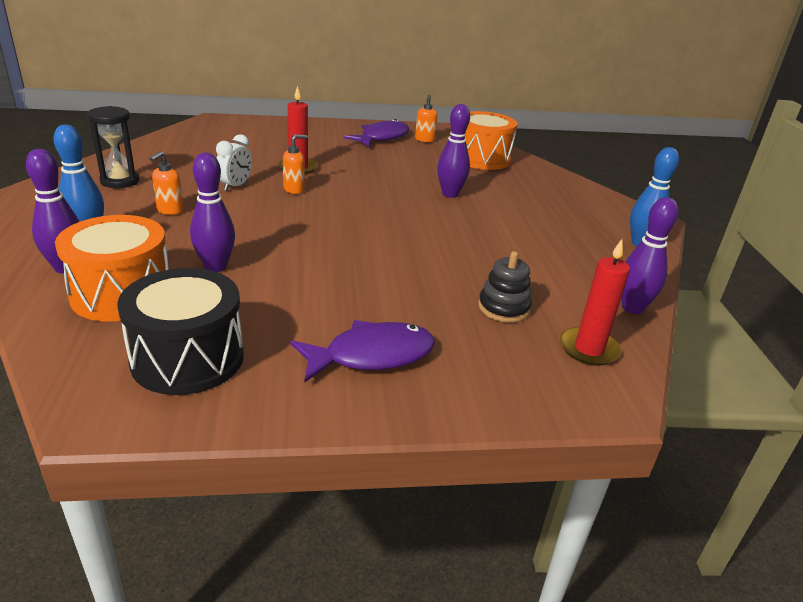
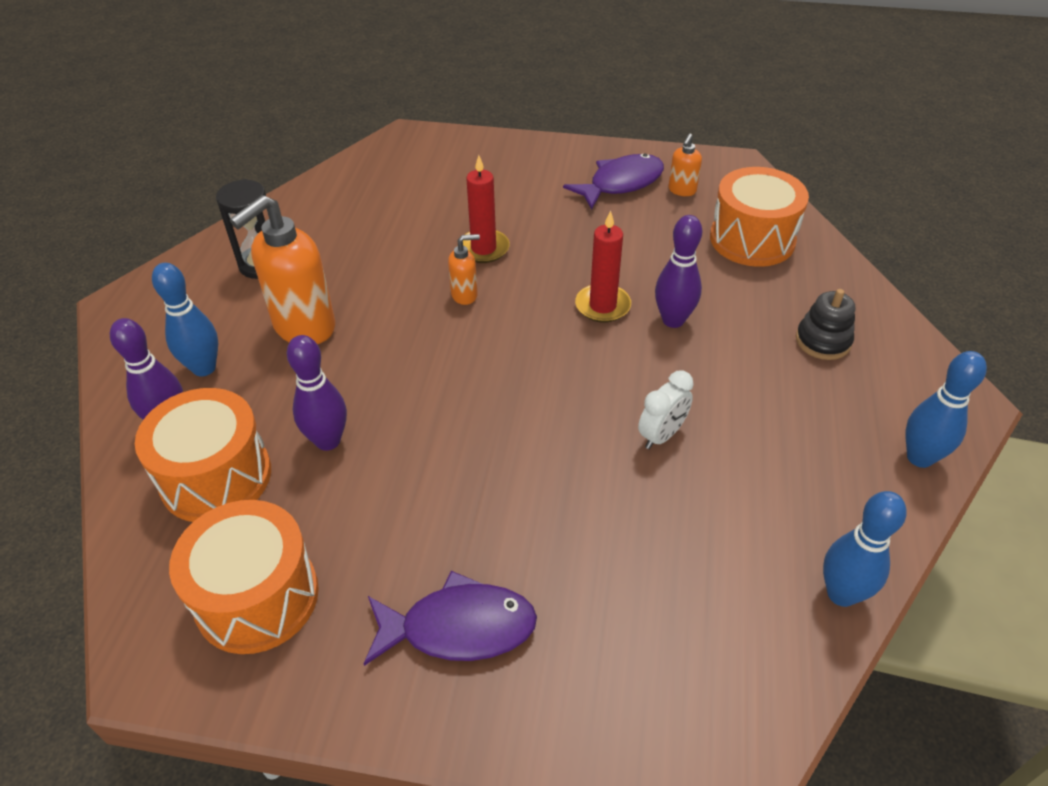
camera: 20 degrees right, 15 degrees up
black drum [118,268,244,395] -> orange drum [169,500,319,654]
orange soap dispenser [149,151,183,215] -> orange soap dispenser [230,195,335,344], size x2.08
white clock [216,134,252,191] -> white clock moved to [638,370,694,449]
black stacking toy [478,251,532,323] -> black stacking toy moved to [796,289,855,360]
red candle [560,239,630,366] -> red candle moved to [575,210,631,323]
purple bowling pin [621,197,679,314] -> blue bowling pin [823,491,907,607]

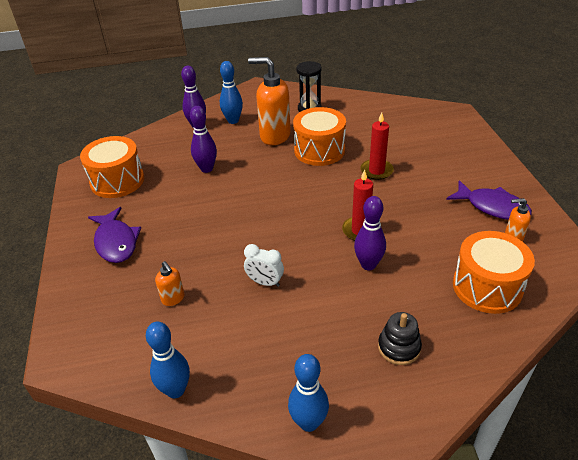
camera: 70 degrees right, 5 degrees down
orange drum [135,388,271,522] -> orange drum moved to [293,107,346,166]
orange soap dispenser [448,234,480,305] -> orange soap dispenser moved to [155,261,185,306]

